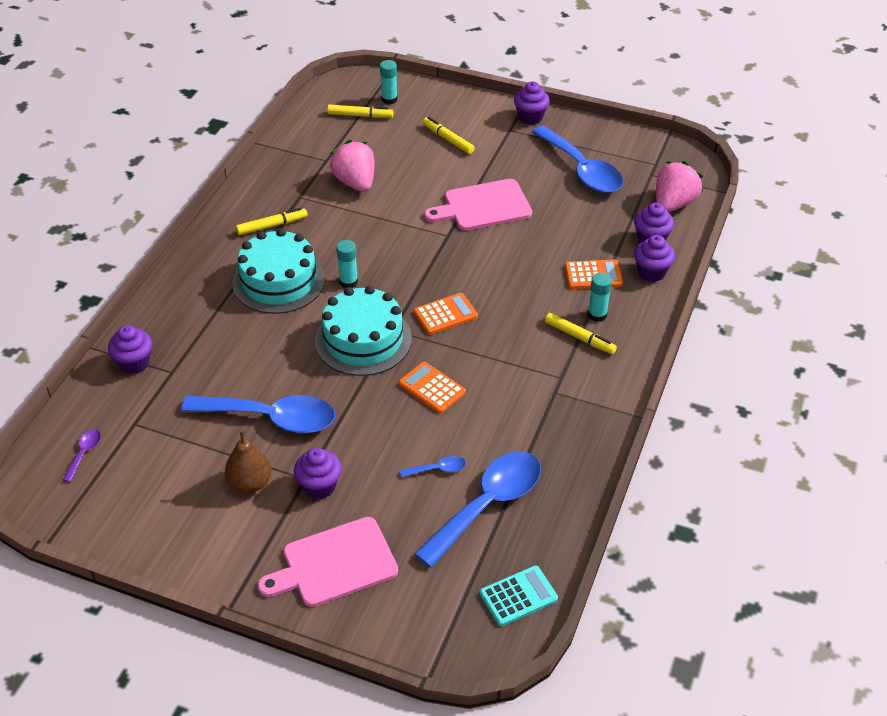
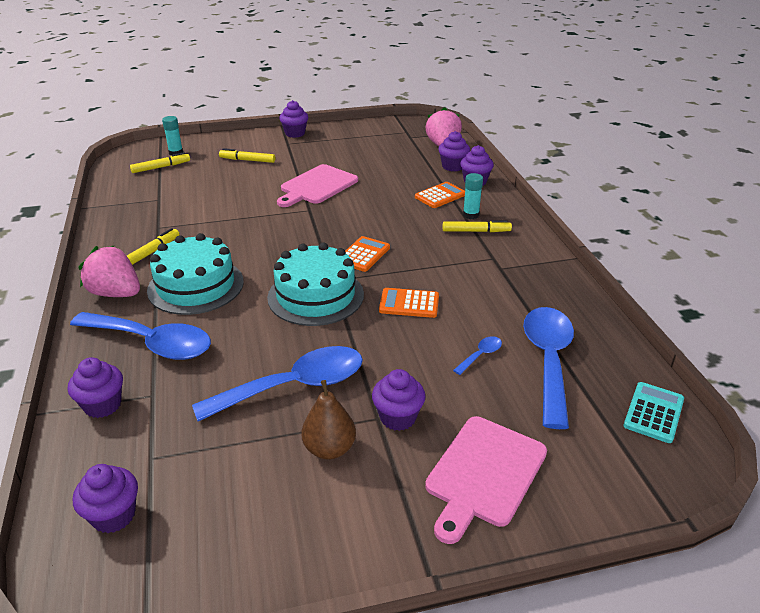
camera: 35 degrees left, 10 degrees down
purple spoon [63,429,101,482] -> purple cupcake [73,464,138,533]
pink strawberry [329,140,375,192] -> pink strawberry moved to [78,245,140,297]
turquoise glue stick [336,240,358,288] -> none
blue spoon [532,125,623,193] -> blue spoon moved to [70,312,211,360]

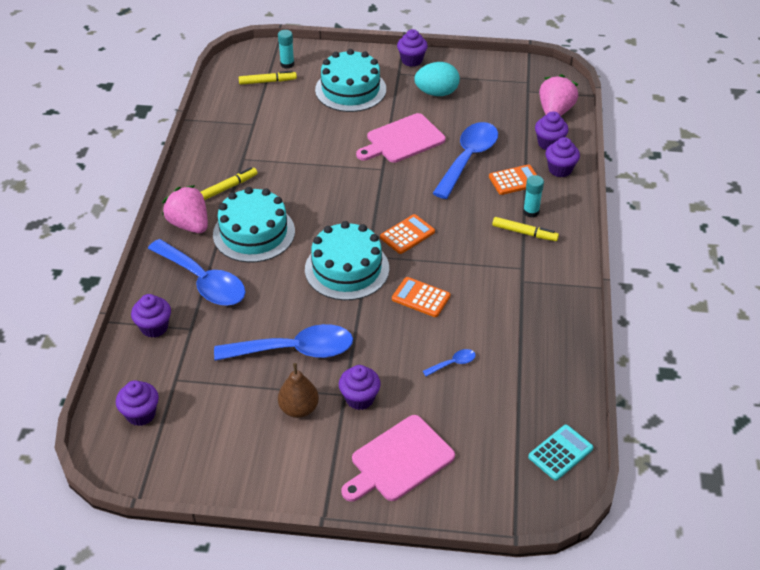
camera: 20 degrees right, 10 degrees up
yellow marker [219,148,275,163] -> turquoise cake [315,49,386,112]
blue spoon [523,307,574,429] -> blue spoon moved to [433,122,498,199]
none -> turquoise egg [414,62,460,96]

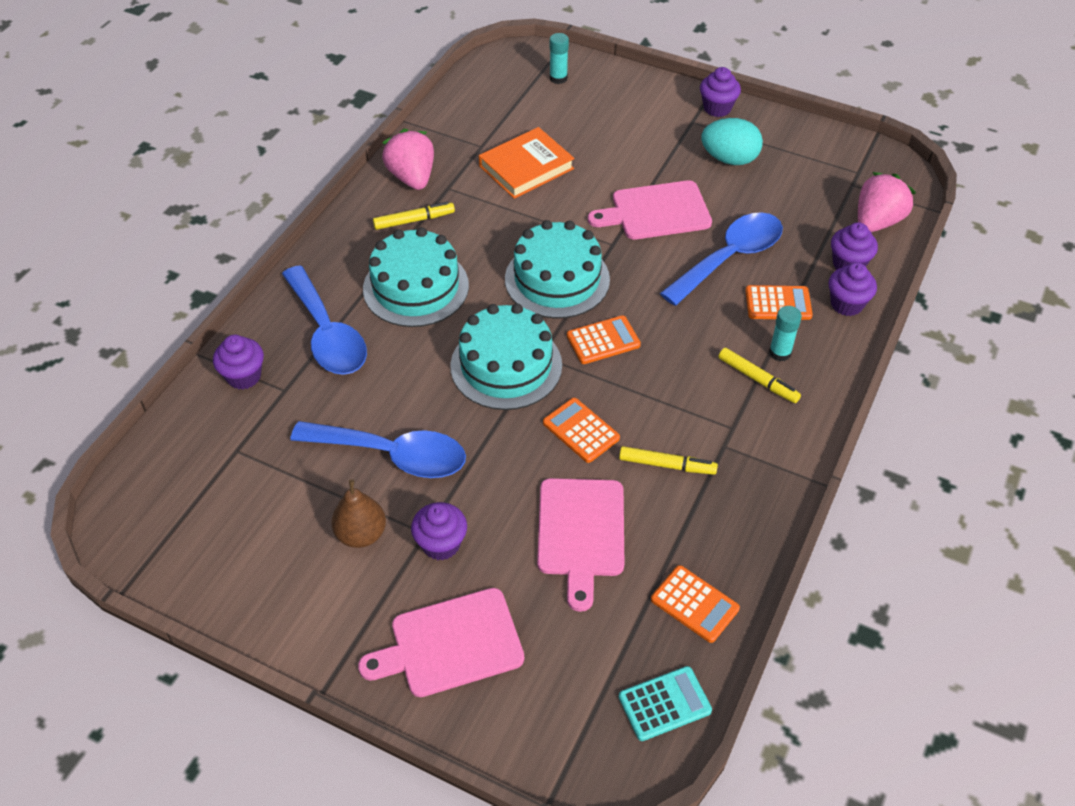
camera: 20 degrees right, 5 degrees up
purple cupcake [116,380,159,426] -> none
pink strawberry [162,185,208,233] -> pink strawberry moved to [382,129,434,190]
yellow marker [239,71,297,85] -> yellow marker moved to [619,446,718,475]
turquoise cake [315,49,386,112] -> turquoise cake moved to [505,220,610,319]
blue spoon [423,349,476,376] -> pink cutting board [537,478,624,612]
none -> orange book [479,127,575,199]
none -> orange calculator [651,565,740,643]

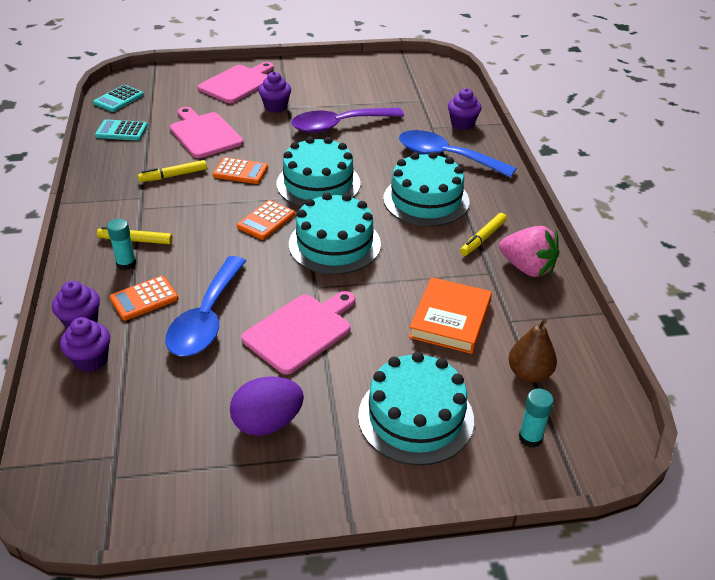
camera: 145 degrees right, 10 degrees down
blue spoon [290,421,466,478] -> purple spoon [291,108,404,133]
brown pear [331,479,386,548] -> brown pear moved to [508,319,557,383]
orange calculator [651,565,740,643] -> turquoise calculator [95,119,148,141]
purple cupcake [700,67,741,117] -> none
turquoise egg [701,118,763,165] -> purple egg [230,377,304,436]
pink strawberry [858,172,916,232] -> none
none -> turquoise cake [358,352,474,465]

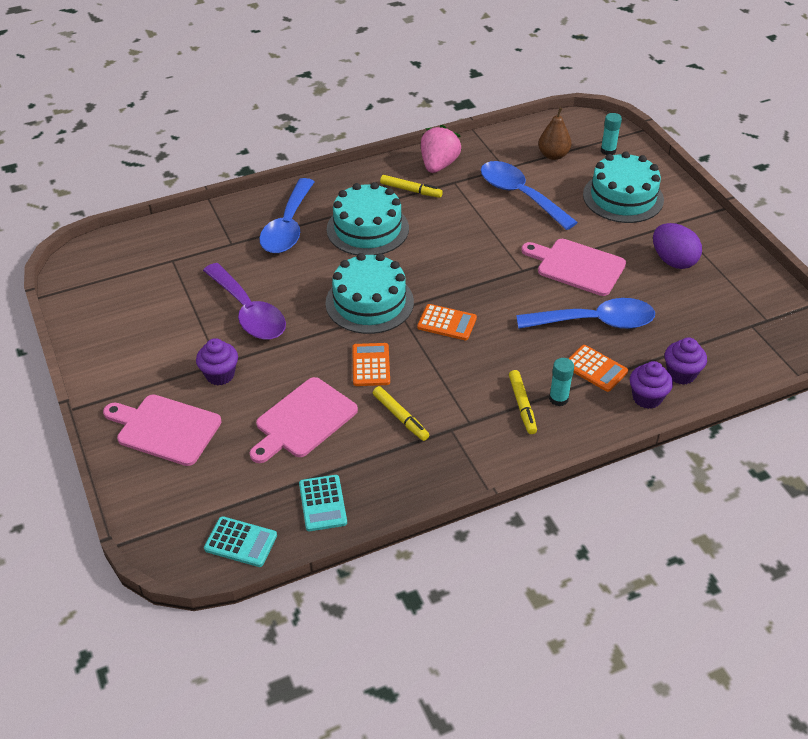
camera: 105 degrees left, 5 degrees up
turquoise cake [289,192,381,274] -> none
orange book [409,277,492,354] -> blue spoon [481,161,578,230]
purple cupcake [448,88,482,130] -> none

